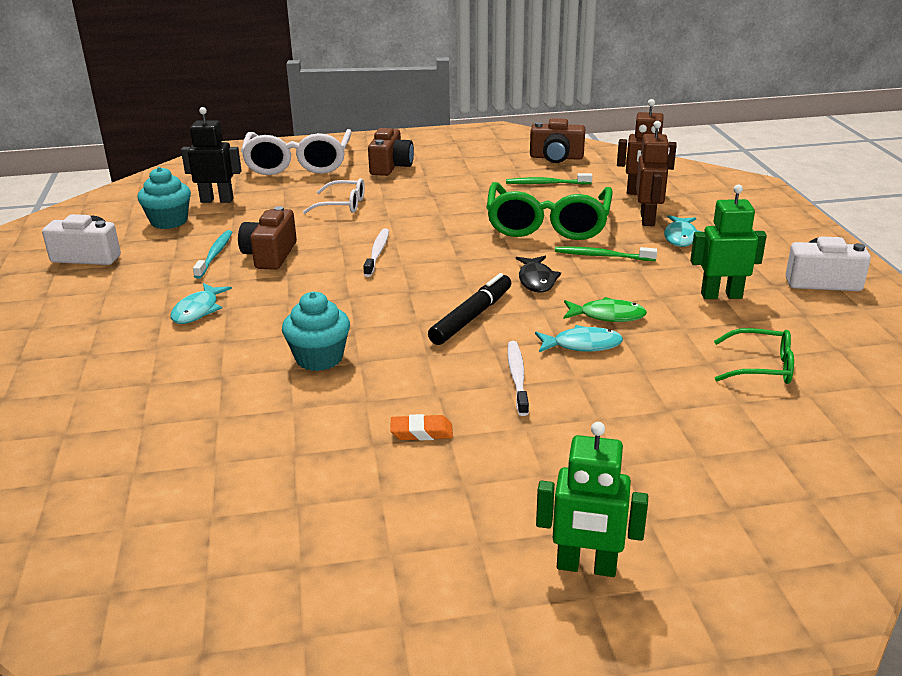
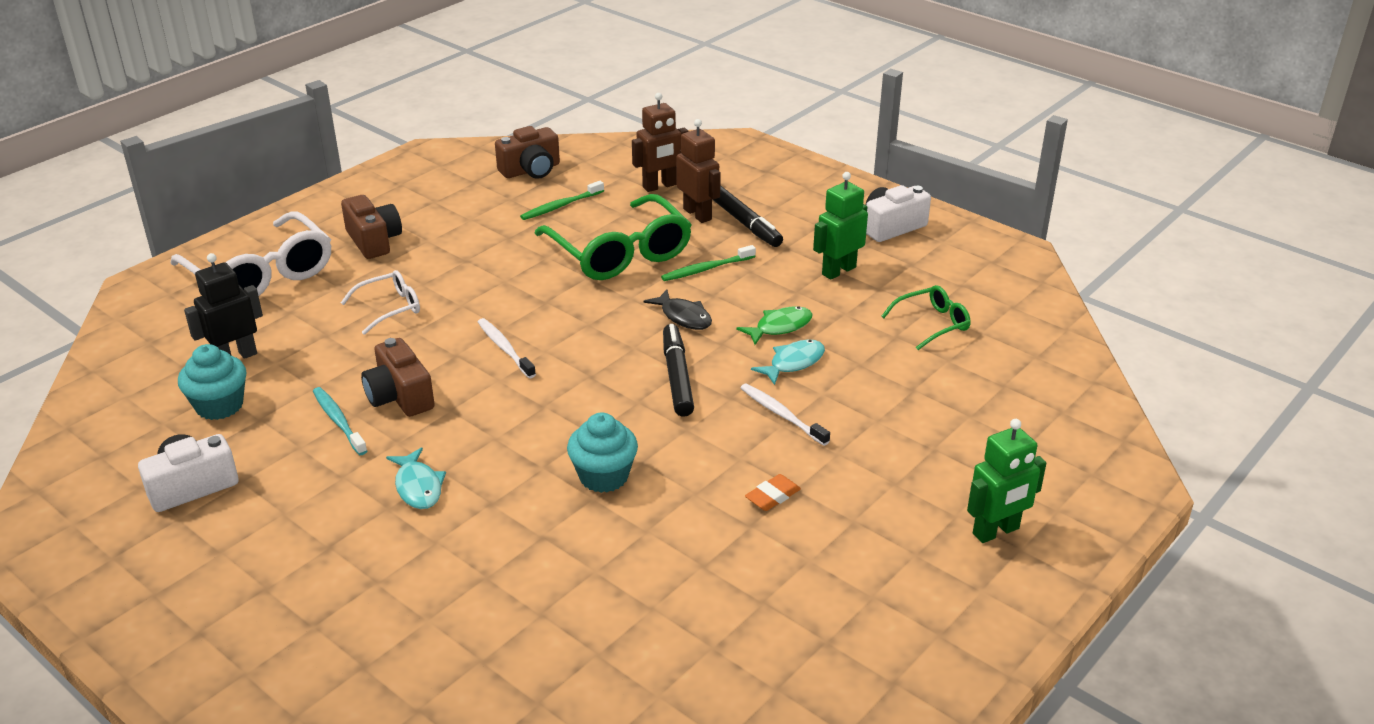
camera: 40 degrees left, 5 degrees up
turquoise fish [664,215,702,247] -> black marker [712,186,783,247]

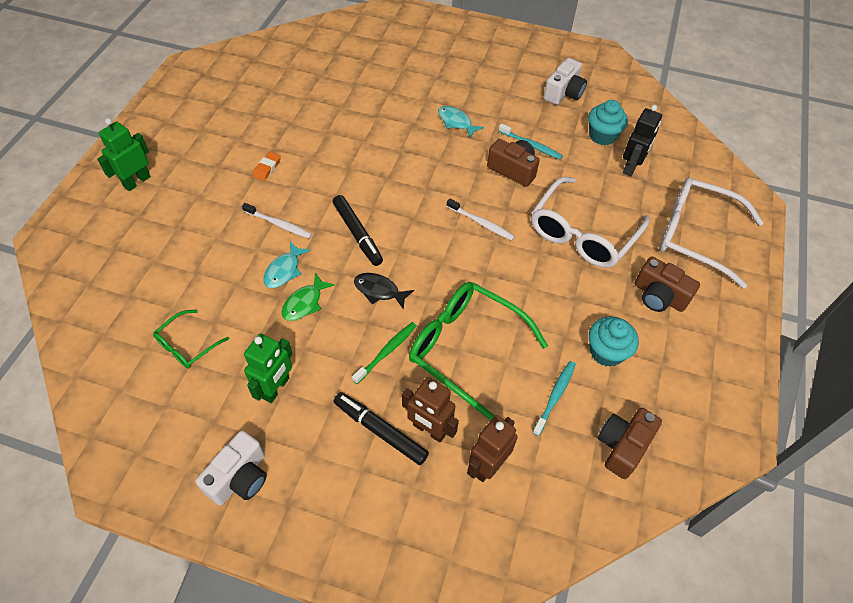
camera: 155 degrees right, 20 degrees up
white glasses [341,270,420,335] -> white glasses [531,177,650,268], size x1.98
green toothbrush [520,181,604,220] -> turquoise toothbrush [532,361,576,436]
turquoise cupcake [567,412,638,493] -> turquoise cupcake moved to [589,316,639,367]

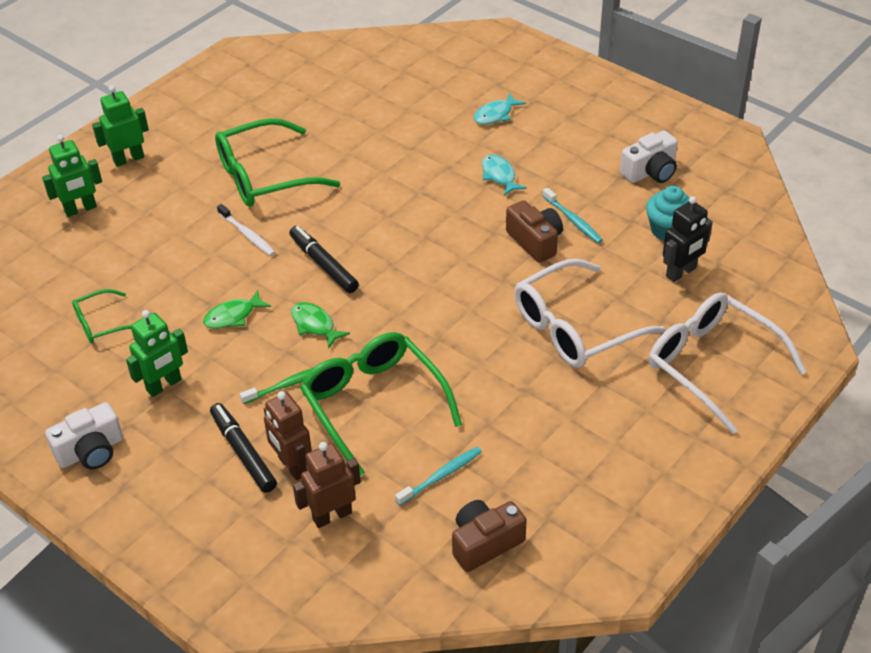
camera: 25 degrees right, 10 degrees down
orange eraser [253,152,281,181] -> green glasses [215,118,340,207]
turquoise fish [264,242,311,288] -> turquoise fish moved to [474,93,526,125]
black marker [333,195,383,266] -> black marker turned 150 degrees clockwise [289,226,359,293]
black fish [354,273,414,310] -> green fish [291,302,350,348]
white toothbrush [446,198,515,240] -> none
turquoise cupcake [589,316,639,367] -> none
brown camera [635,257,700,312] -> none
none -> green robot [42,135,102,217]

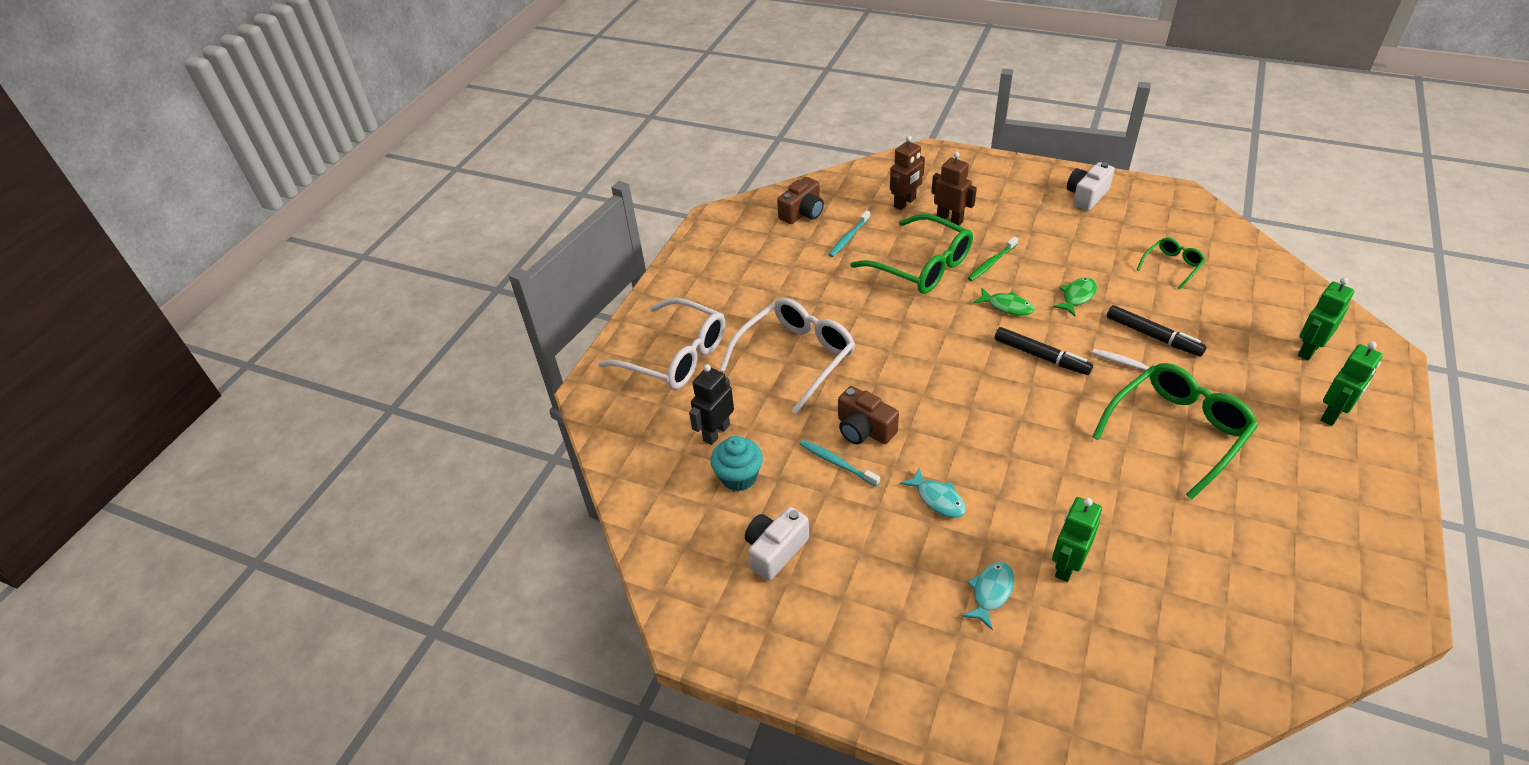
camera: 165 degrees right, 0 degrees up
green robot [126,310,188,397] -> green robot moved to [1052,497,1102,582]
black marker [210,403,277,493] -> black marker moved to [1107,305,1207,356]

